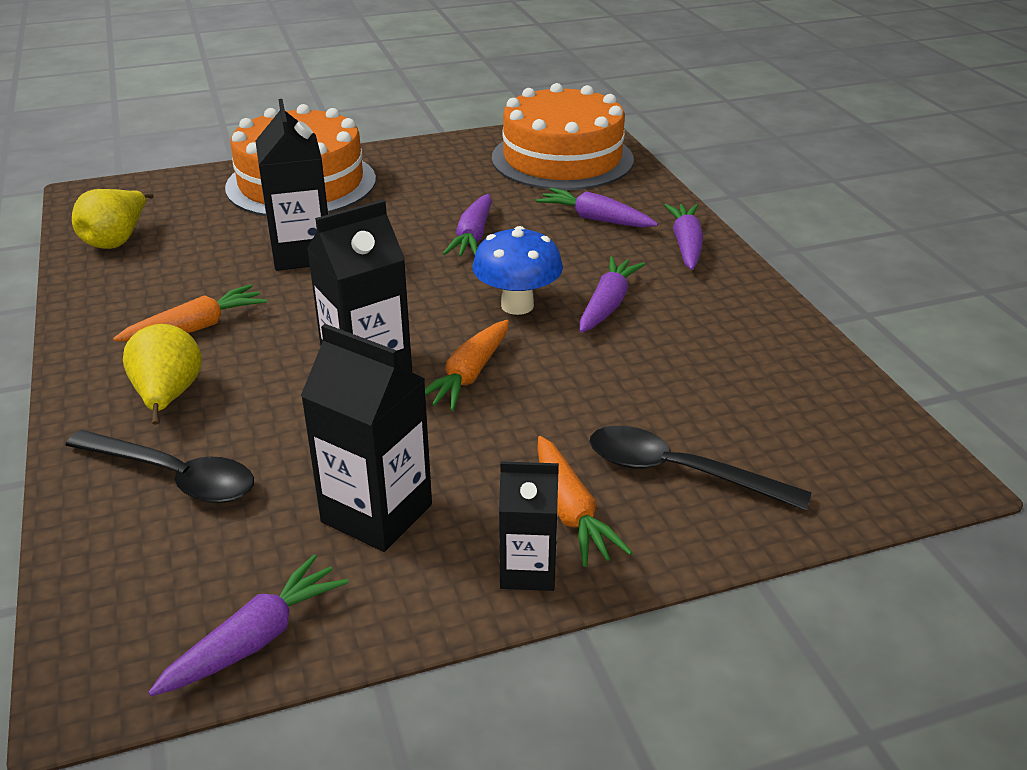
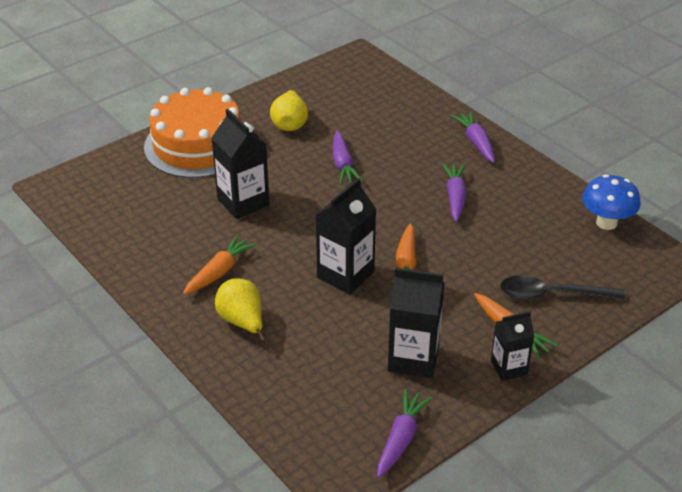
camera: 20 degrees left, 5 degrees up
black spoon [65,430,254,503] -> none
yellow pear [72,189,154,249] -> yellow pear moved to [270,90,308,131]
blue mushroom [472,226,563,315] -> blue mushroom moved to [582,174,641,230]
orange cake [492,83,634,190] -> none
purple carrot [536,188,658,228] -> none

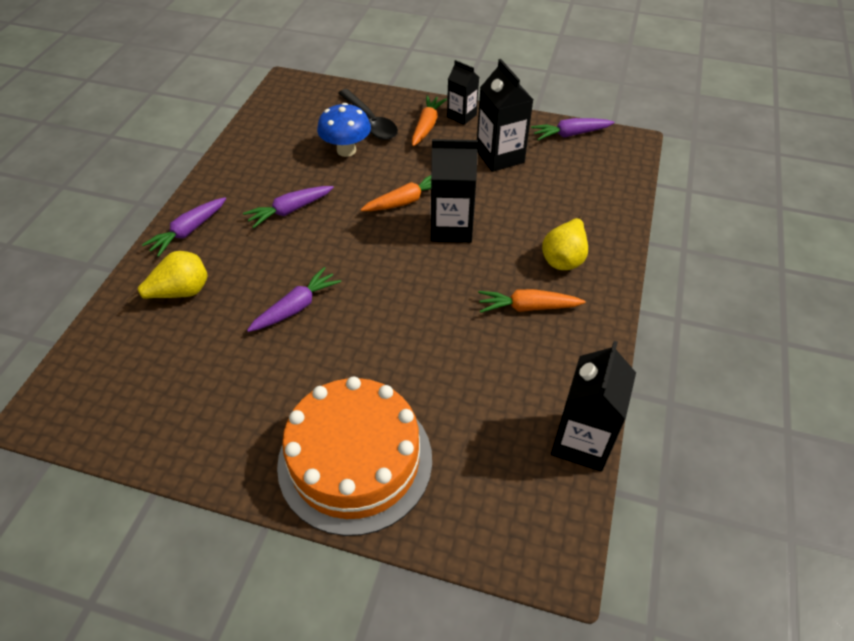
camera: 125 degrees left, 10 degrees up
black carton [211,109,270,219] -> black carton moved to [551,341,636,472]
yellow pear [270,90,308,131] -> yellow pear moved to [127,251,208,304]
blue mushroom [582,174,641,230] -> blue mushroom moved to [317,103,371,157]

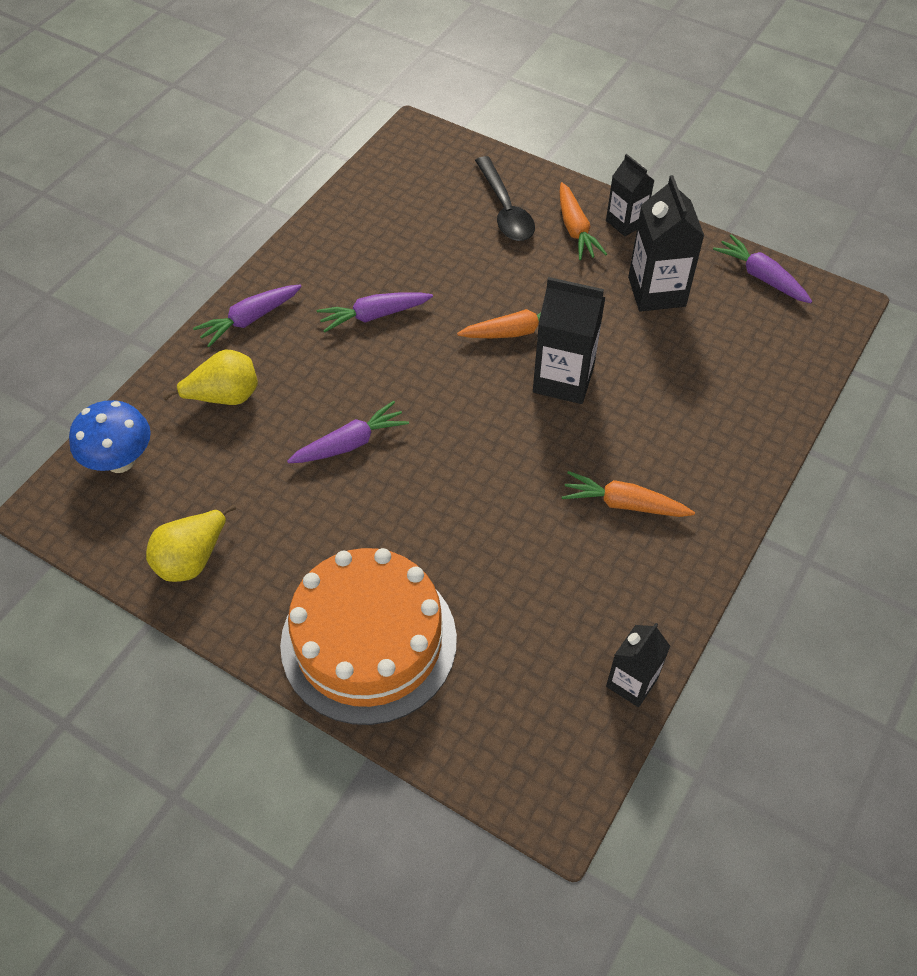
camera: 15 degrees right, 5 degrees up
blue mushroom [317,103,371,157] -> blue mushroom moved to [69,400,151,473]
orange carrot [412,95,447,146] -> orange carrot turned 135 degrees clockwise [559,182,607,260]
purple carrot [531,118,614,140] -> purple carrot turned 45 degrees clockwise [713,234,812,303]
yellow pear [542,216,588,270] -> yellow pear moved to [146,505,236,582]
black carton [551,341,636,472] -> black carton [606,623,670,707], size x0.63

